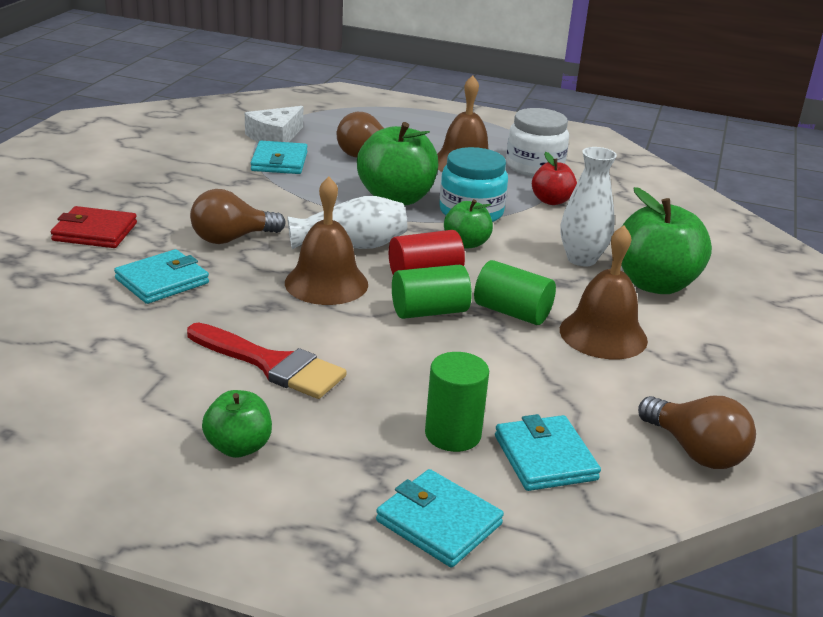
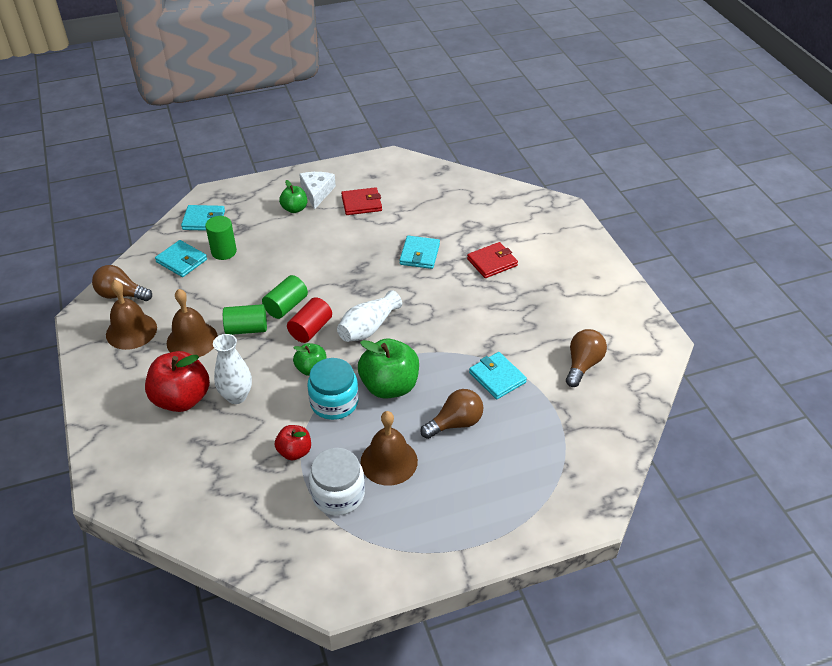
camera: 145 degrees right, 15 degrees up
red brush [187,323,346,399] -> none
brown light bulb [190,189,285,244] -> brown light bulb moved to [566,329,607,387]
white cheese [245,106,303,142] -> white cheese moved to [299,172,336,210]
brown bell [285,177,368,305] -> brown bell moved to [106,280,157,350]
green apple [621,187,712,294] -> red apple [145,351,210,412]
none -> red wallet [341,187,382,215]

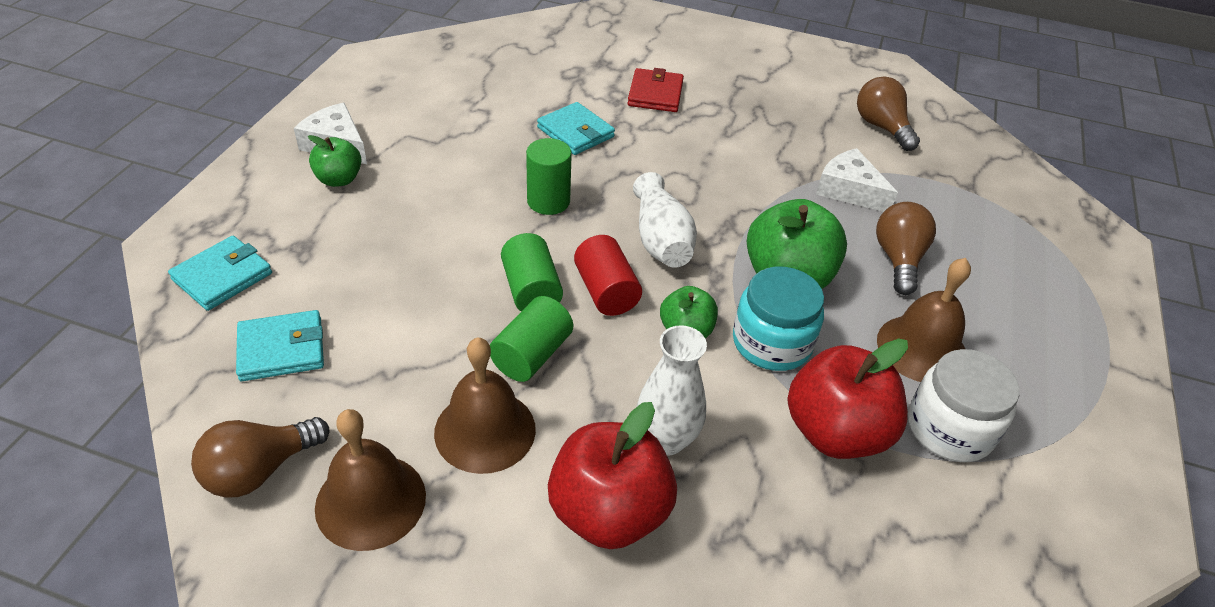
camera: 55 degrees left, 0 degrees up
green cylinder [205,216,237,260] -> green cylinder moved to [526,138,572,215]
red apple [275,425,311,460] -> red apple [787,338,908,459], size x1.79
red wallet [341,187,382,215] -> none
turquoise wallet [469,352,527,399] -> white cheese [816,148,898,212]

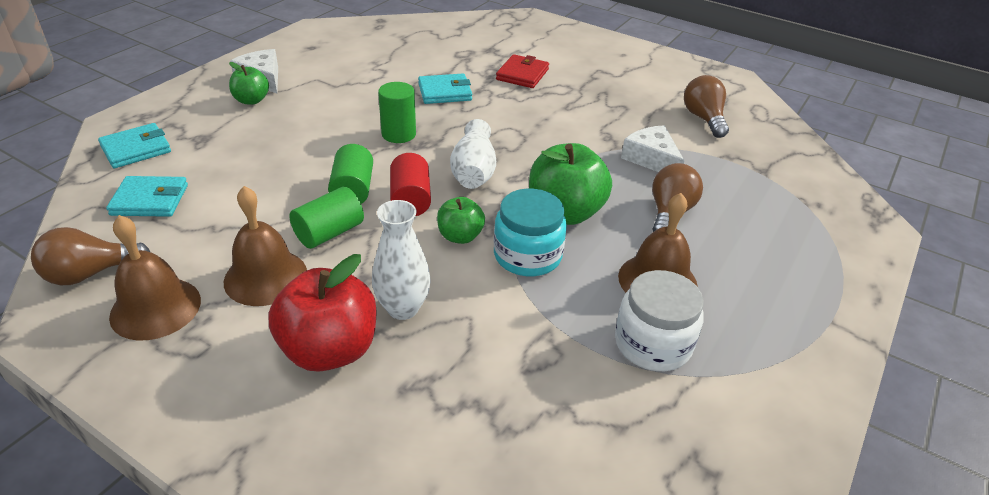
camera: 15 degrees right, 5 degrees down
turquoise wallet [537,102,615,155] -> turquoise wallet turned 75 degrees counterclockwise [418,74,472,104]
red apple [787,338,908,459] -> none

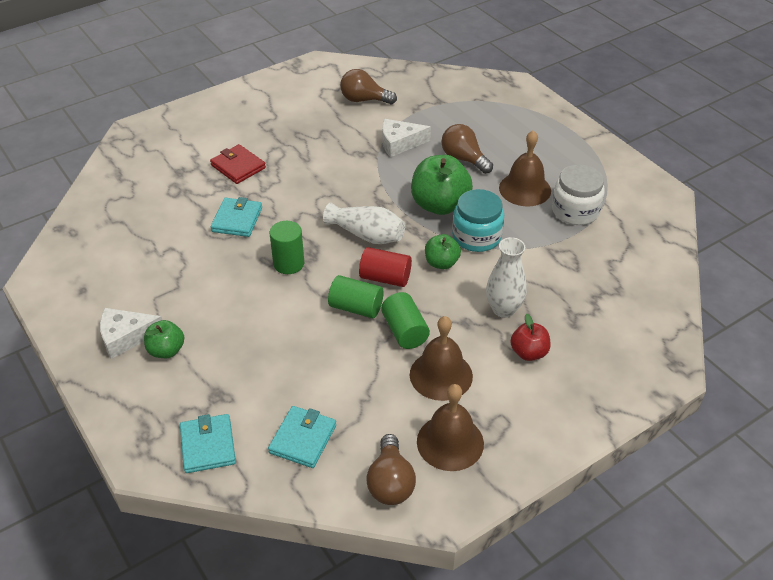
camera: 65 degrees left, 5 degrees up
red apple [269,254,376,371] -> red apple [510,314,551,361], size x0.56

